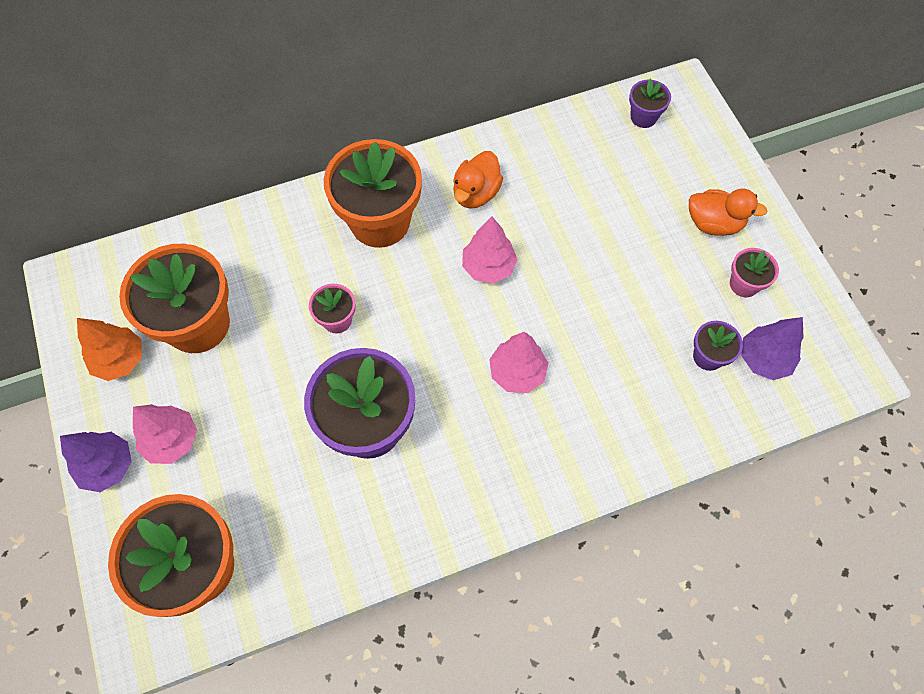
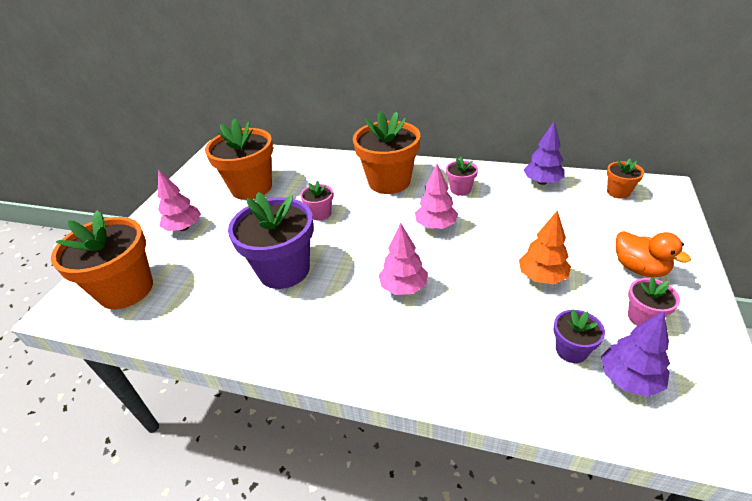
camera: 40 degrees right, 25 degrees down
purple tree [60,432,132,492] -> purple tree moved to [524,121,564,185]
orange tree [77,318,142,381] -> orange tree moved to [519,210,571,284]
orange duck [453,151,503,209] -> pink flower pot [446,157,478,196]
purple flower pot [629,78,671,128] -> orange flower pot [607,159,644,199]

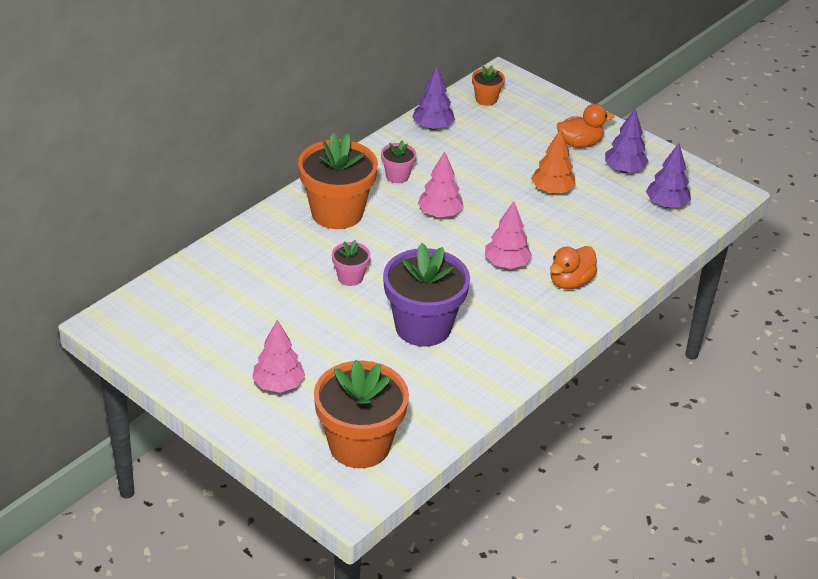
camera: 70 degrees left, 0 degrees up
orange flower pot [205,118,273,200] -> none
purple flower pot [554,309,605,363] -> none
pink flower pot [628,277,680,326] -> purple tree [605,109,648,173]
none -> orange duck [550,246,597,289]

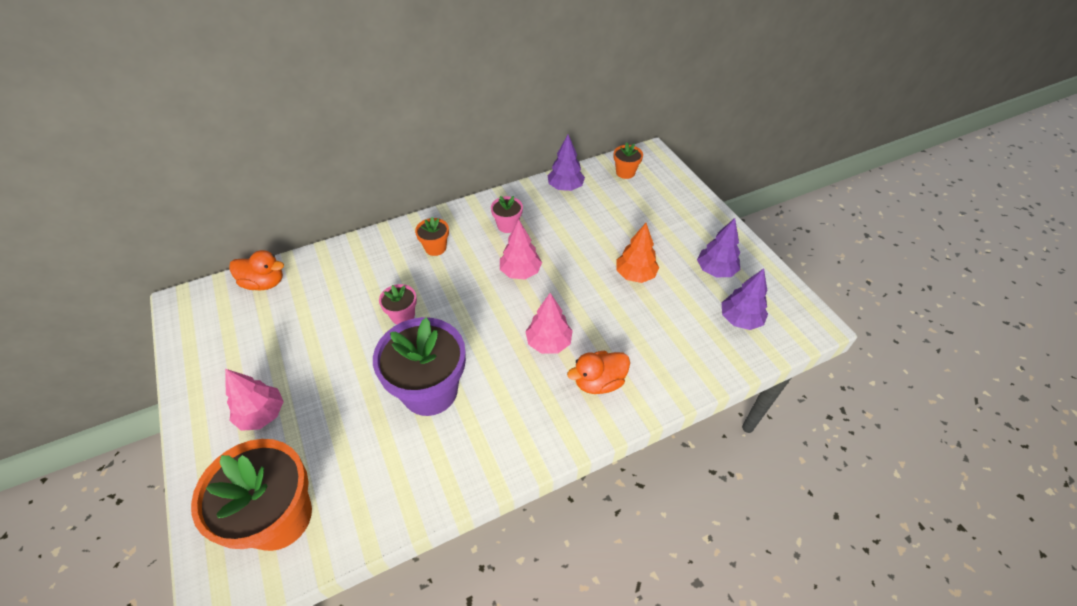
camera: 25 degrees right, 10 degrees up
orange flower pot [298,133,378,229] -> orange flower pot [415,217,449,256], size x0.47
orange duck [557,104,614,148] -> orange duck moved to [229,250,284,290]

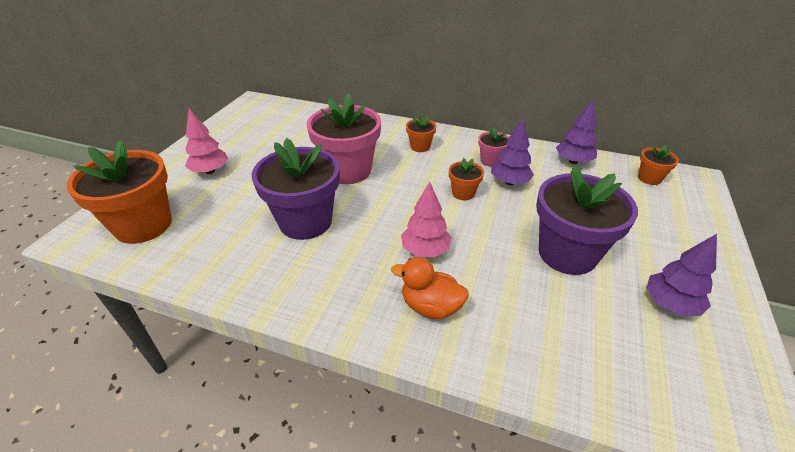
camera: 45 degrees right, 10 degrees down
orange duck [229,250,284,290] -> none
pink flower pot [379,284,417,325] -> pink flower pot [307,94,381,184], size x2.14
pink tree [500,220,542,280] -> orange flower pot [449,158,484,200]
orange tree [616,223,659,283] -> purple flower pot [536,165,638,275]
purple tree [721,269,768,330] -> purple tree moved to [491,119,534,185]

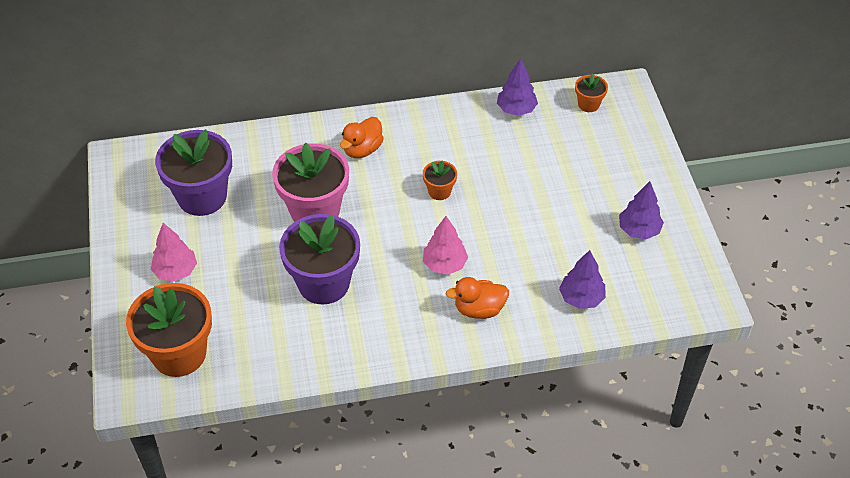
camera: 30 degrees left, 10 degrees up
orange flower pot [406,114,436,152] -> orange duck [340,117,384,158]
pink flower pot [478,128,509,167] -> none
purple tree [491,119,534,185] -> purple tree moved to [559,250,606,309]
purple flower pot [536,165,638,275] -> purple flower pot moved to [155,129,232,216]

